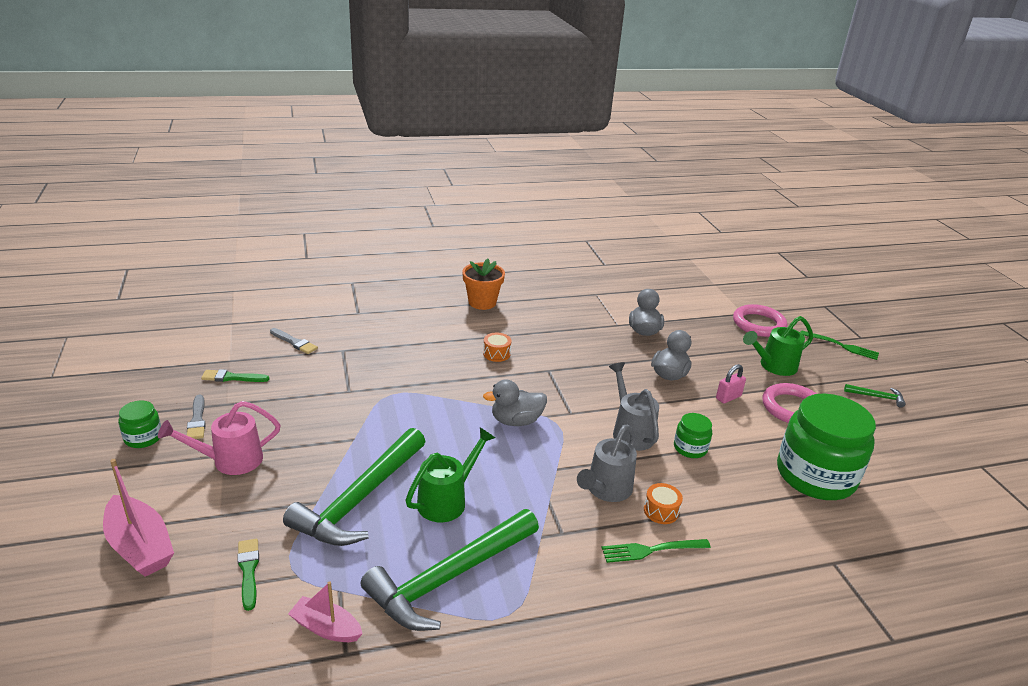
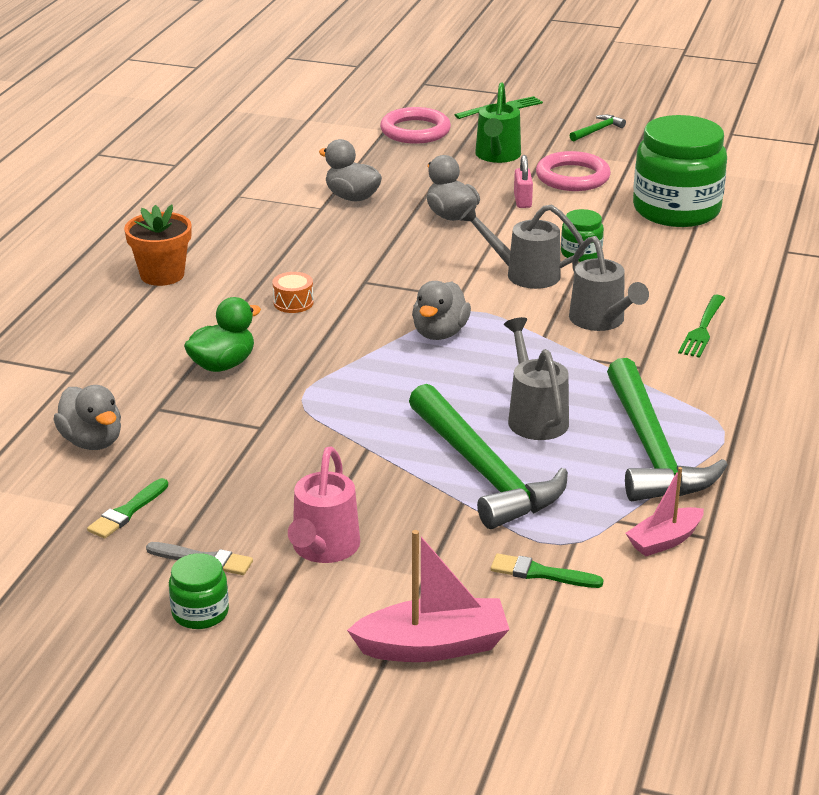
camera: 55 degrees left, 0 degrees up
grey brush [270,328,318,354] -> grey duck [53,385,121,450]
green watering can [405,428,495,522] -> grey watering can [504,317,569,440]
orange drum [644,483,683,524] -> none
none -> green duck [184,297,261,372]

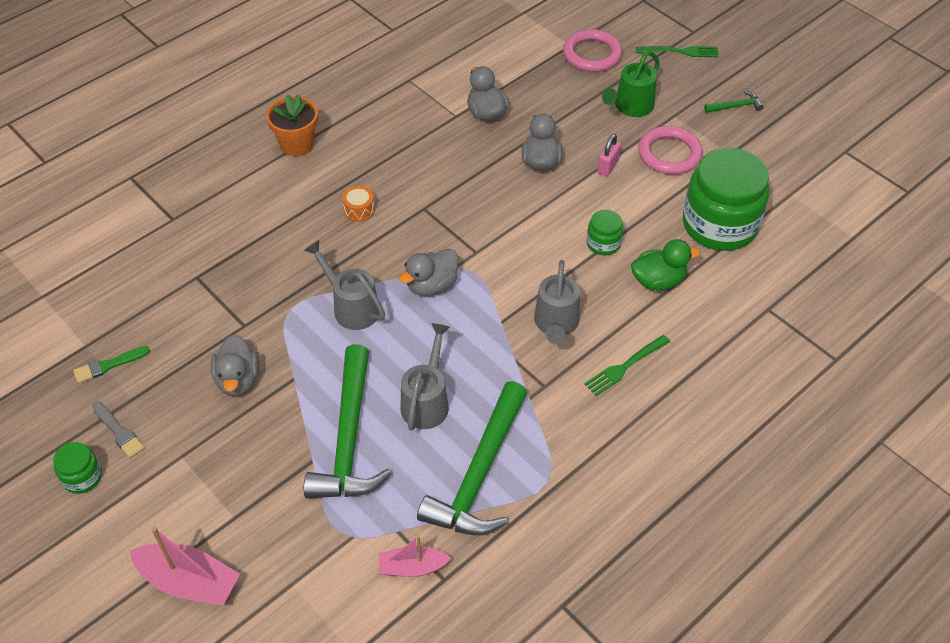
camera: 30 degrees right, 20 degrees up
grey duck [53,385,121,450] -> grey duck moved to [211,335,259,396]
green duck [184,297,261,372] -> green duck moved to [631,239,700,291]
pink watering can [288,447,360,563] -> none
grey watering can [460,204,585,289] -> grey watering can moved to [304,240,385,330]
green brush [491,553,603,588] -> none

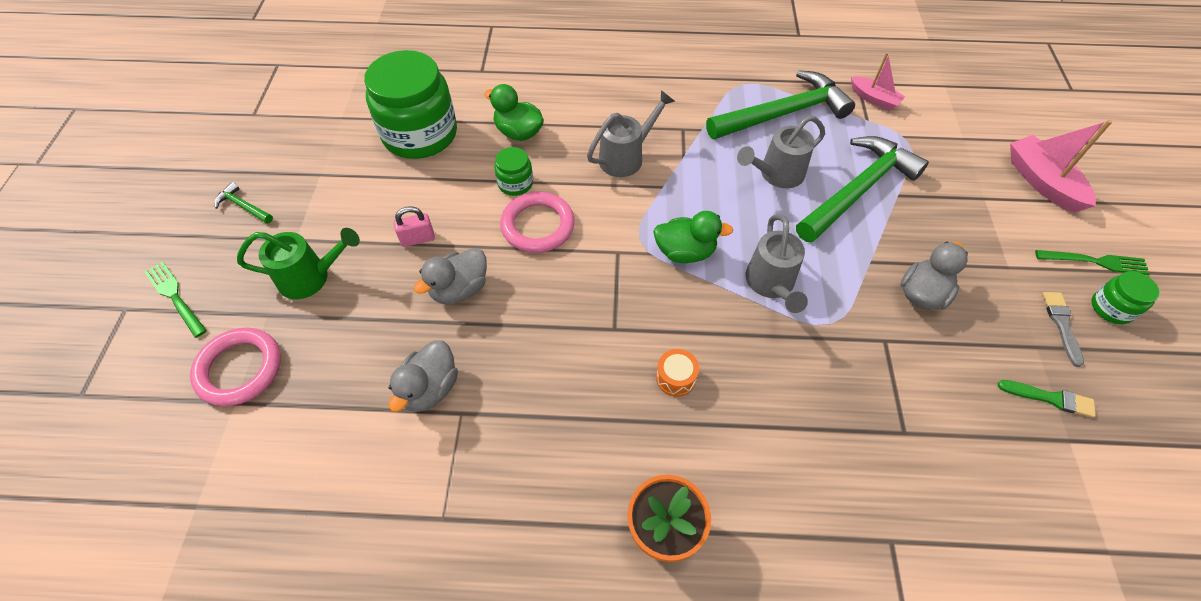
camera: 135 degrees left, 5 degrees up
grey duck [399,249,459,296] -> green duck [653,211,733,263]
green fork [584,335,670,396] -> green fork moved to [1035,250,1150,275]
pink ring [638,126,703,175] -> pink ring moved to [500,192,575,253]

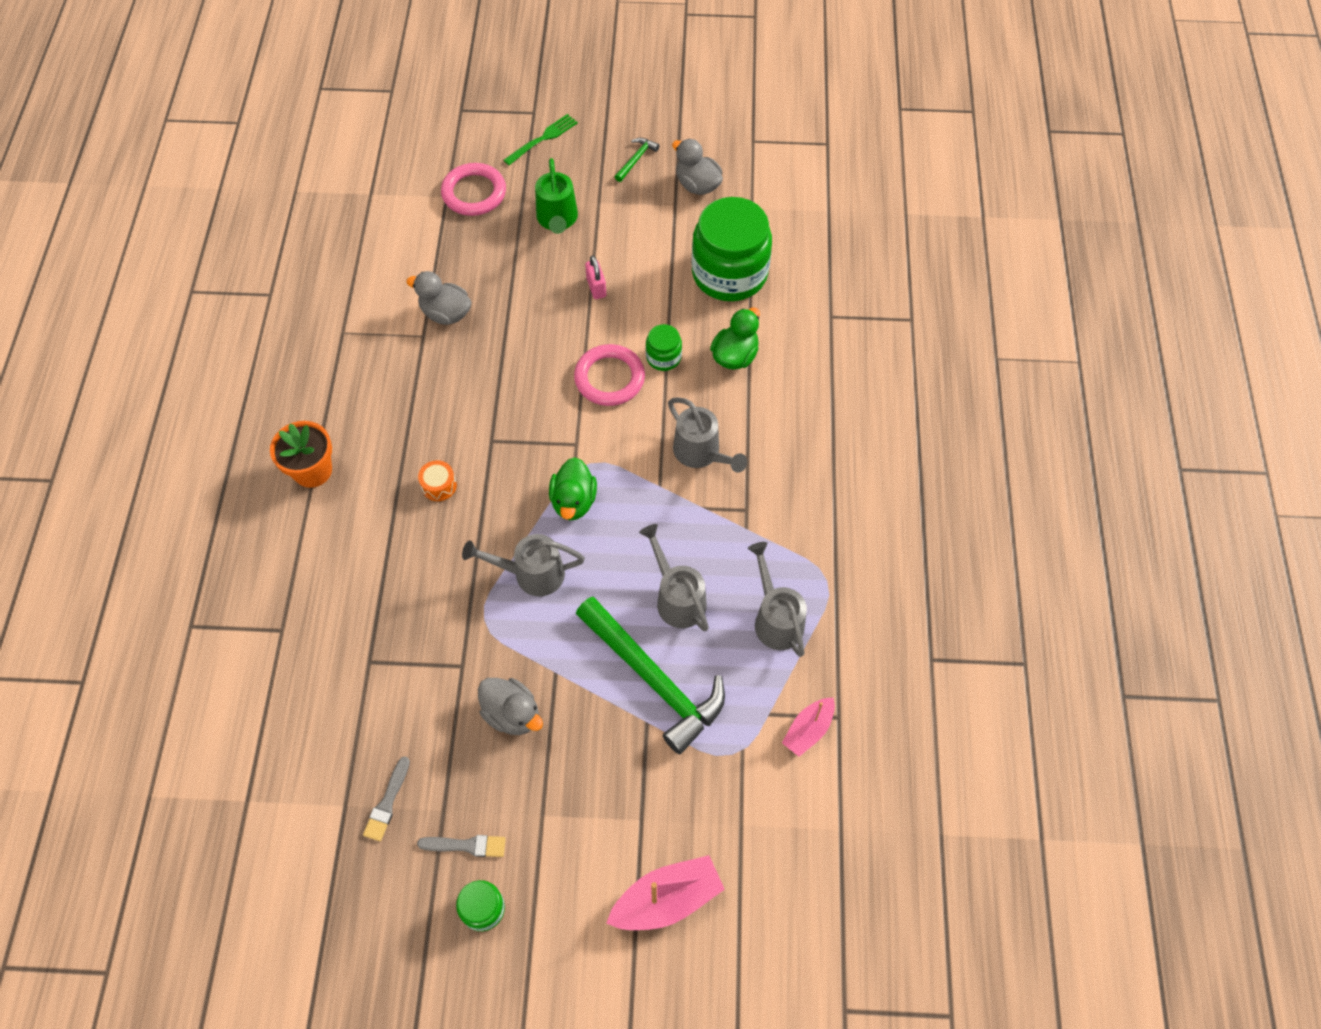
camera: 90 degrees right, 5 degrees up
grey duck [414,248,487,304] -> grey duck moved to [672,139,723,195]
green hammer [706,70,855,139] -> grey watering can [748,542,807,657]
green brush [998,380,1096,418] -> grey brush [363,756,410,841]
green fork [1035,250,1150,275] -> none

